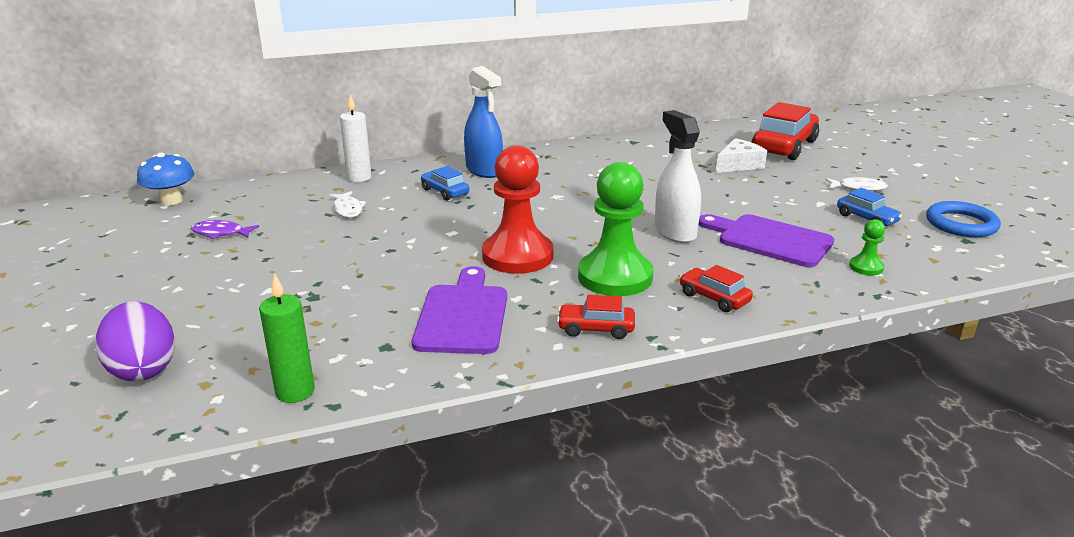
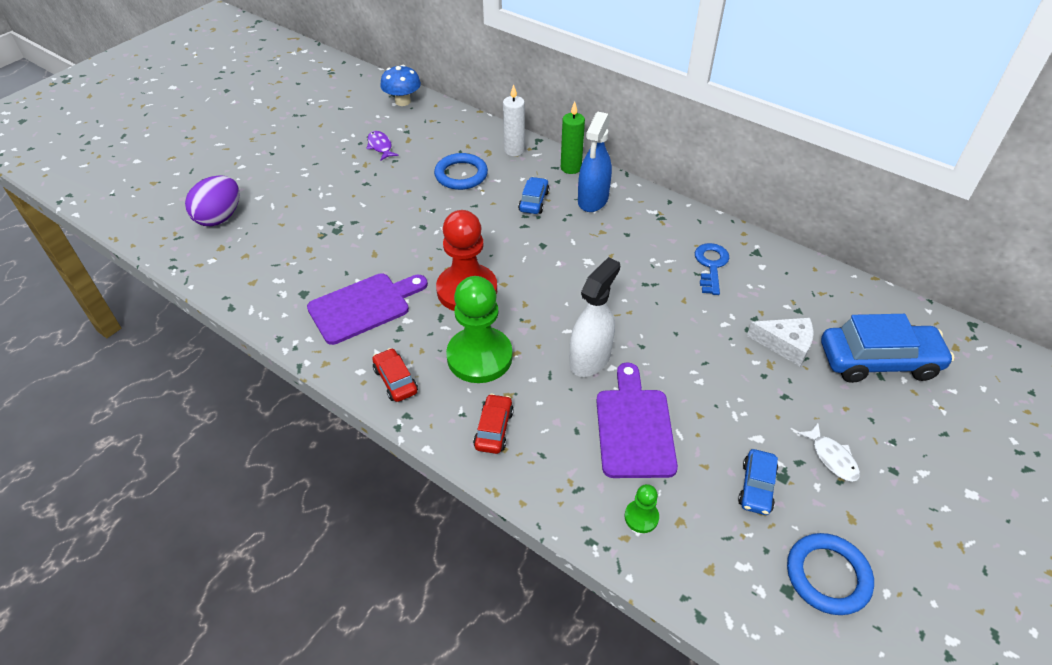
camera: 55 degrees right, 20 degrees up
green candle [259,273,315,403] -> green candle moved to [561,101,585,174]
white fish [329,191,366,218] -> blue ring [434,153,488,190]
red car [751,102,819,160] -> blue car [821,314,955,383]
none -> blue key [695,243,730,295]

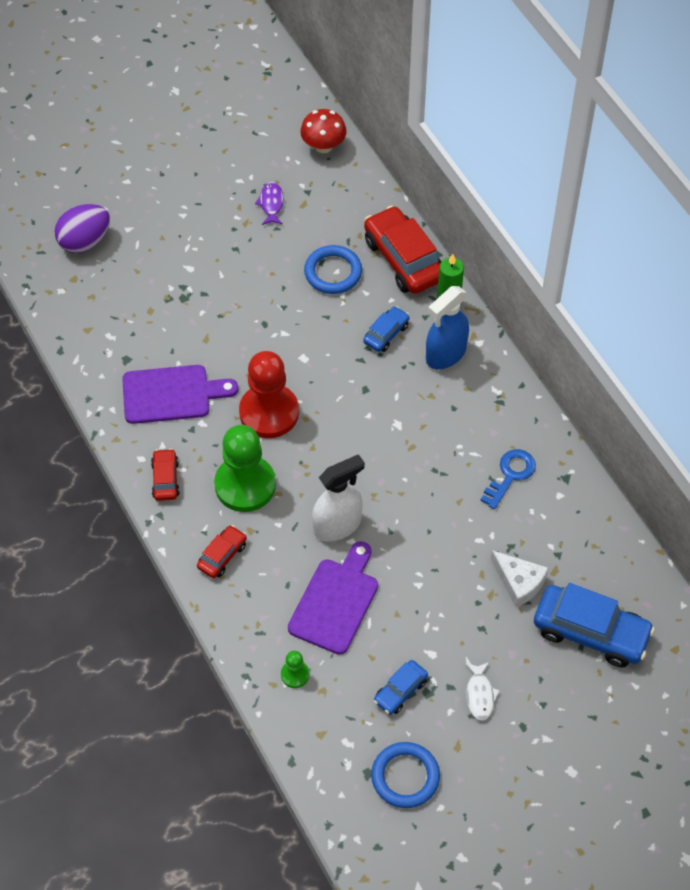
camera: 25 degrees right, 10 degrees up
blue mushroom [380,65,421,106] -> red mushroom [300,109,347,153]
white candle [503,84,525,156] -> red car [364,206,441,294]

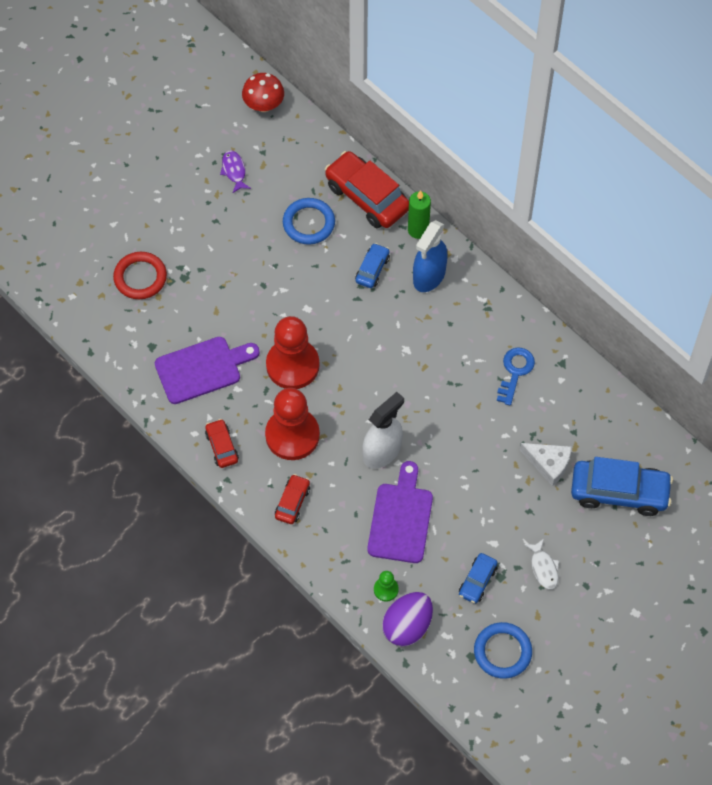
camera: 15 degrees left, 5 degrees up
purple egg [54,204,110,253] -> purple egg moved to [382,592,433,647]
green pawn [214,425,276,512] -> red pawn [265,388,320,460]
none -> red ring [113,252,167,299]

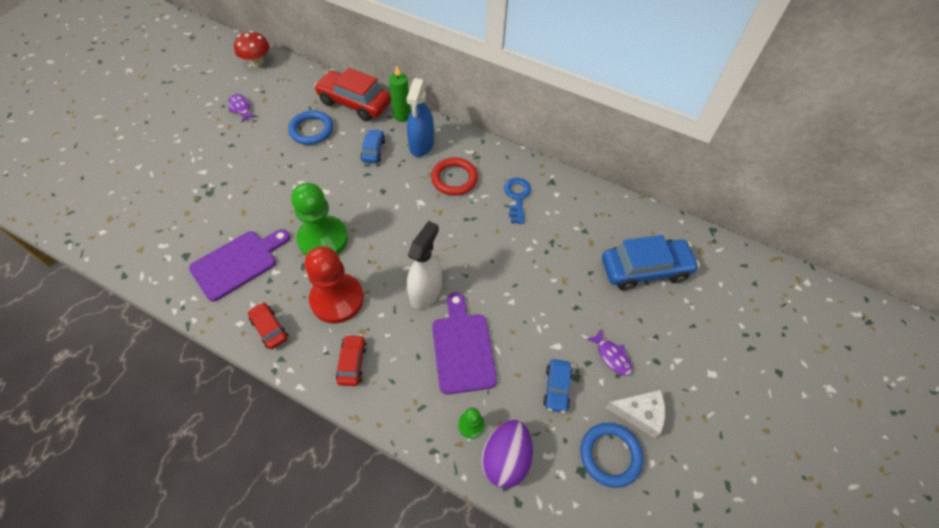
camera: 20 degrees left, 5 degrees down
red ring [113,252,167,299] -> red ring moved to [431,158,478,196]
red pawn [266,316,320,389] -> green pawn [291,183,348,256]
white cheese [520,443,572,487] -> white cheese moved to [605,390,665,438]
white fish [524,539,559,589] -> purple fish [586,329,632,376]

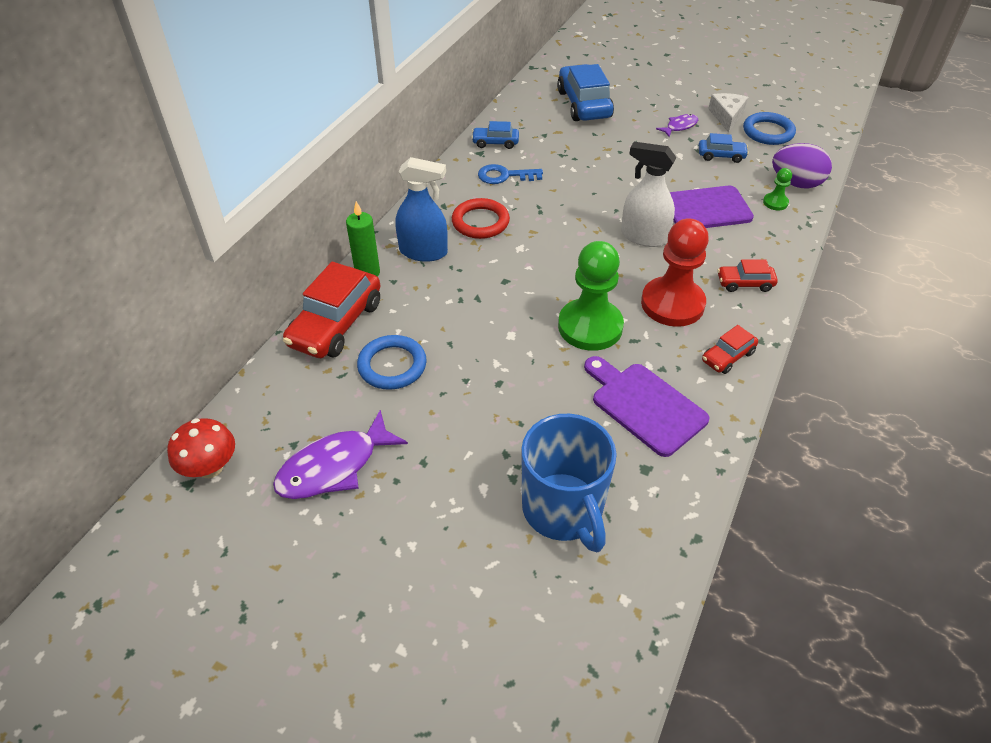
camera: 90 degrees left, 10 degrees down
purple fish [229,94,257,122] -> purple fish [273,410,408,499], size x1.86
blue car [360,129,385,163] -> blue car moved to [471,121,519,149]
none -> blue mug [521,414,617,552]

